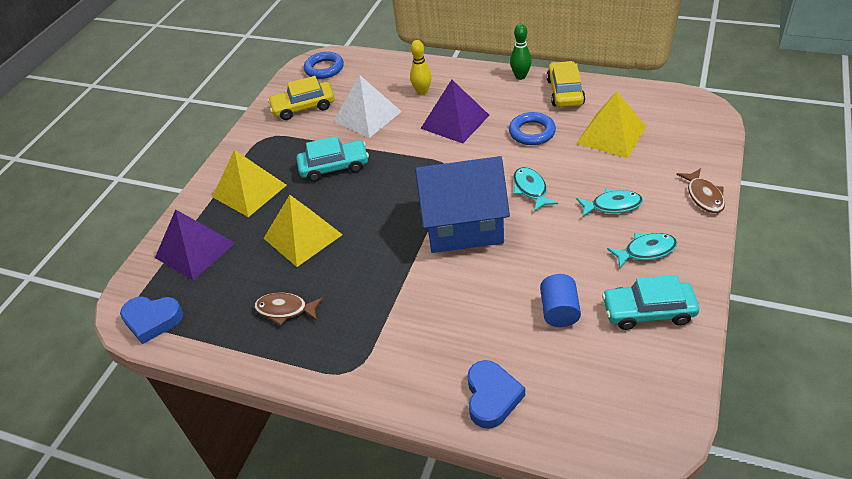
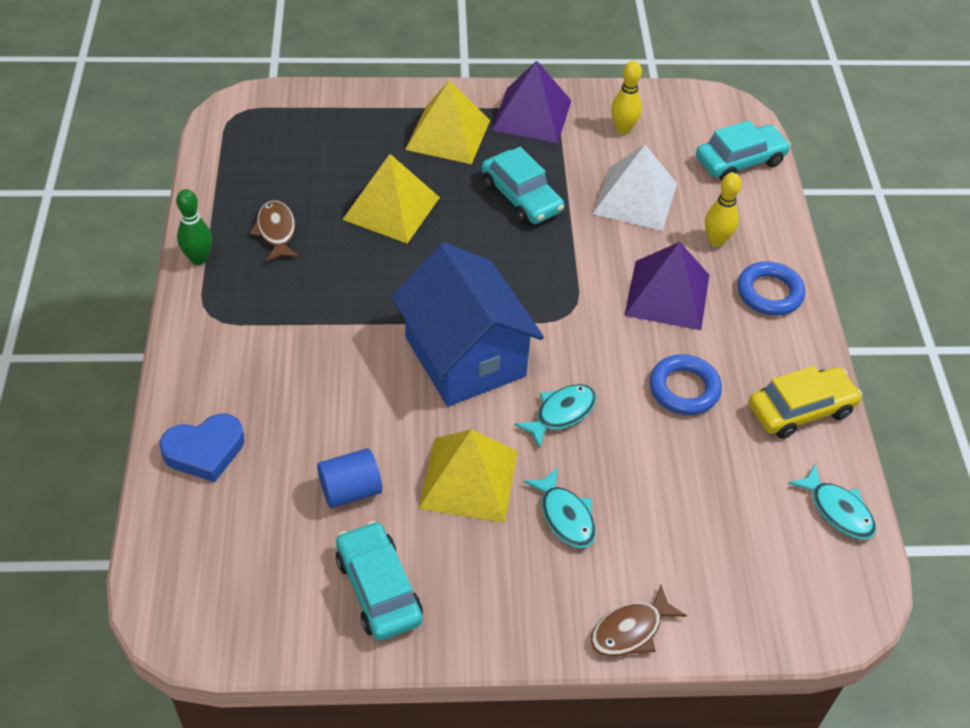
camera: 60 degrees right, 5 degrees up
blue heart [120,296,183,344] -> none
purple pyramid [155,209,235,280] -> purple pyramid moved to [491,61,572,143]
yellow car [268,76,334,120] -> yellow bowling pin [611,61,642,134]
blue ring [304,52,344,79] -> blue ring moved to [737,261,805,316]
green bowling pin [510,24,532,80] -> green bowling pin moved to [176,189,212,265]
yellow pyramid [576,91,646,158] -> yellow pyramid moved to [419,429,518,523]
turquoise fish [607,233,677,268] -> turquoise fish moved to [788,464,876,540]
none -> turquoise car [696,121,791,180]

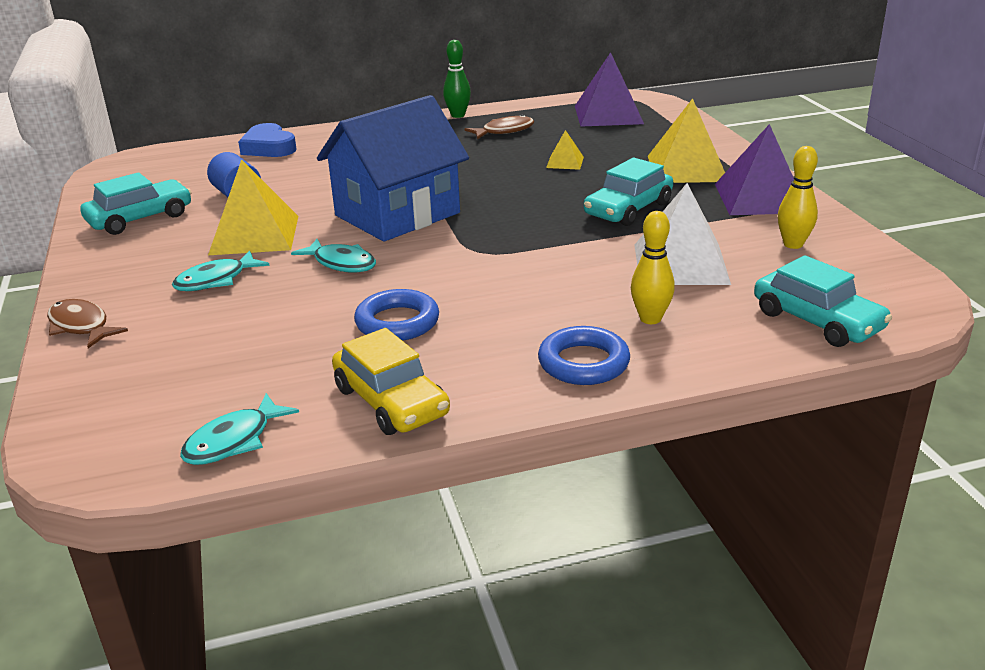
camera: 80 degrees right, 20 degrees down
yellow pyramid [342,154,440,243] -> yellow pyramid [546,130,584,170], size x0.48
purple pyramid [625,242,709,330] -> purple pyramid moved to [575,52,644,127]

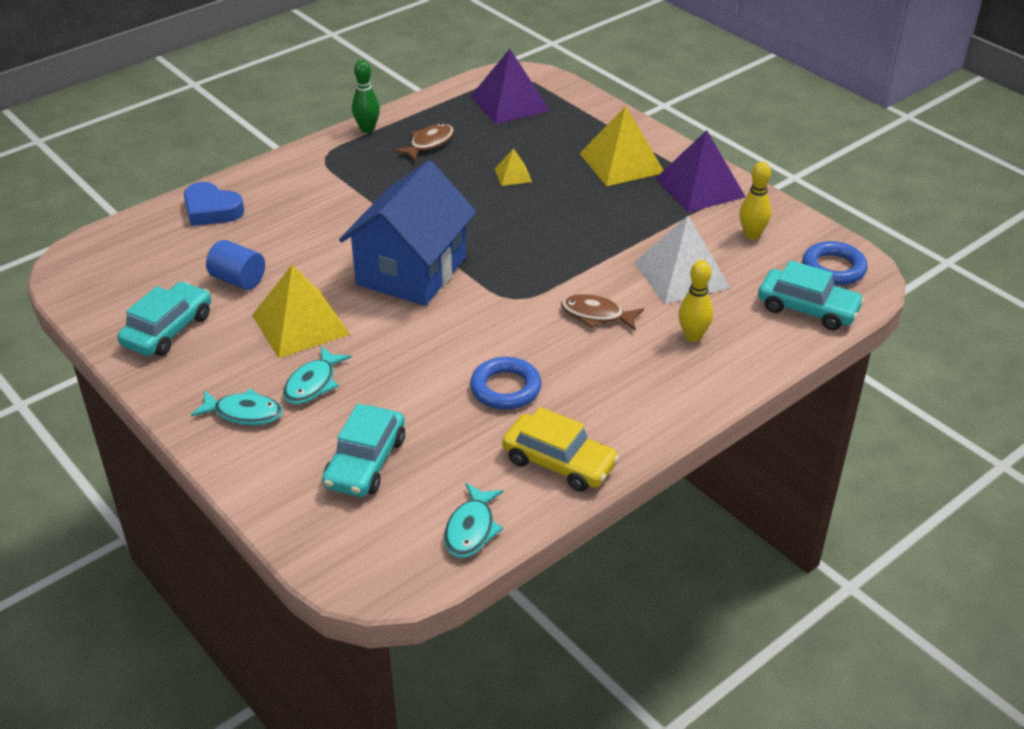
camera: 25 degrees left, 10 degrees up
brown fish [47,299,128,348] -> brown fish moved to [561,294,644,330]
turquoise fish [291,239,376,273] -> turquoise fish moved to [191,389,283,425]
blue ring [538,326,630,385] -> blue ring moved to [803,241,868,286]
turquoise car [584,158,673,226] -> turquoise car moved to [322,404,405,497]

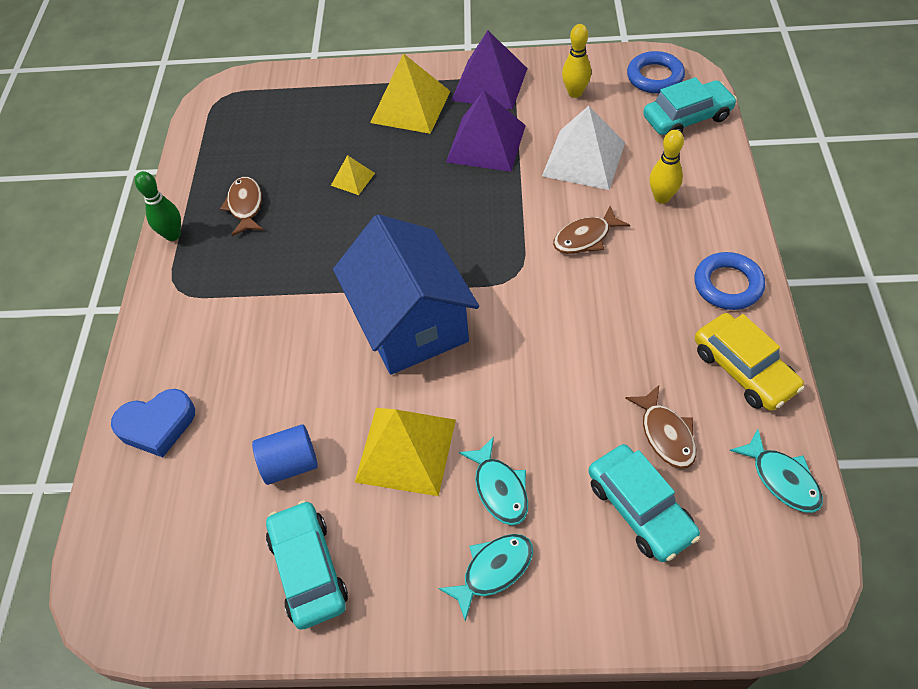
camera: 45 degrees left, 15 degrees up
blue ring [470,357,541,410] -> blue ring moved to [694,252,765,310]
purple pyramid [471,49,550,124] -> purple pyramid moved to [446,91,526,172]
yellow car [502,407,620,492] -> yellow car turned 75 degrees clockwise [695,313,804,411]
none -> brown fish [625,385,696,469]

